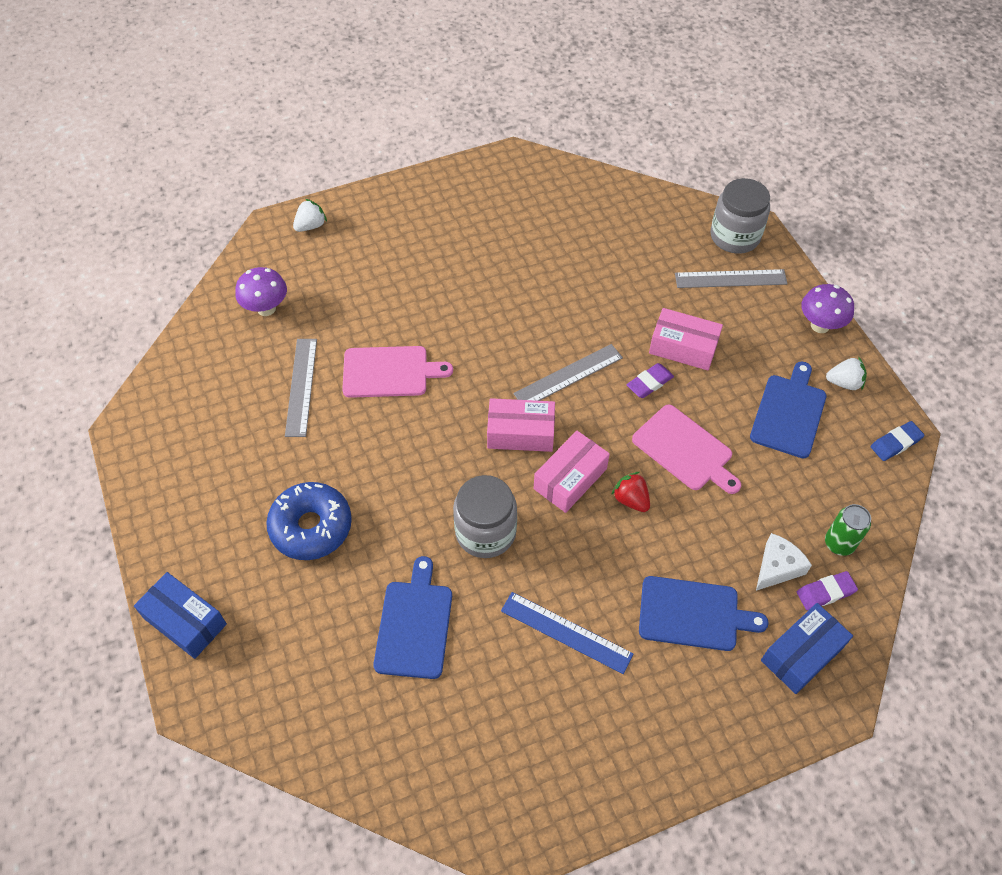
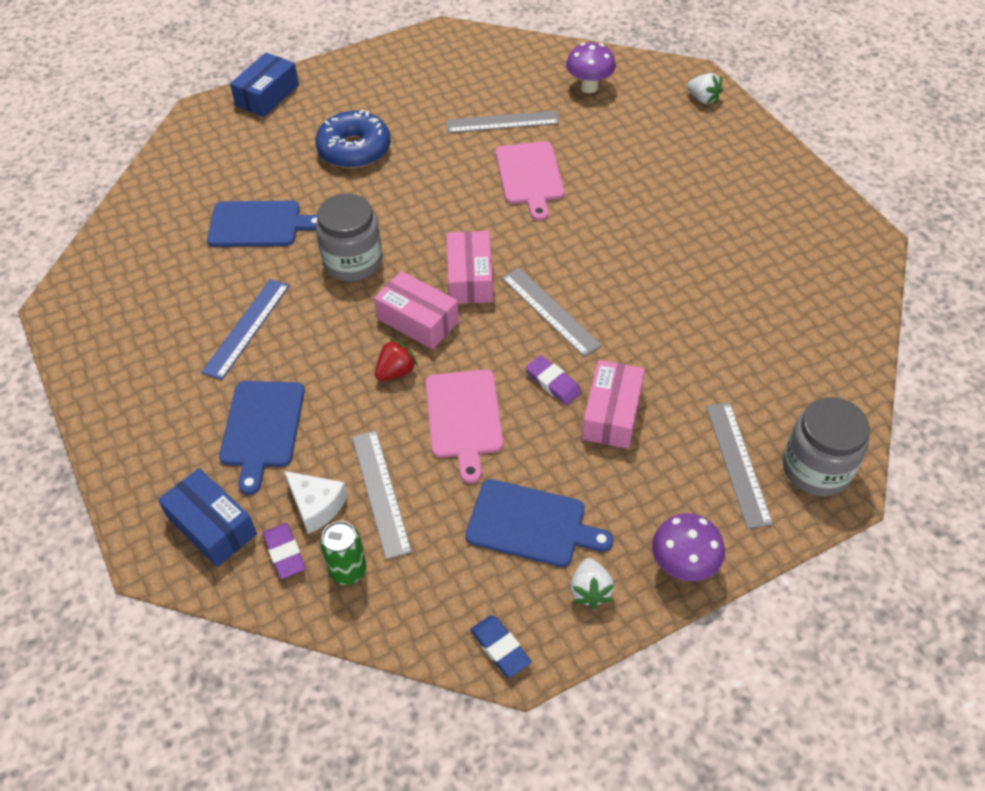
camera: 85 degrees right, 5 degrees down
pink cutting board [632,404,741,494] -> pink cutting board turned 45 degrees counterclockwise [426,370,503,483]
none -> grey ruler [352,430,412,560]

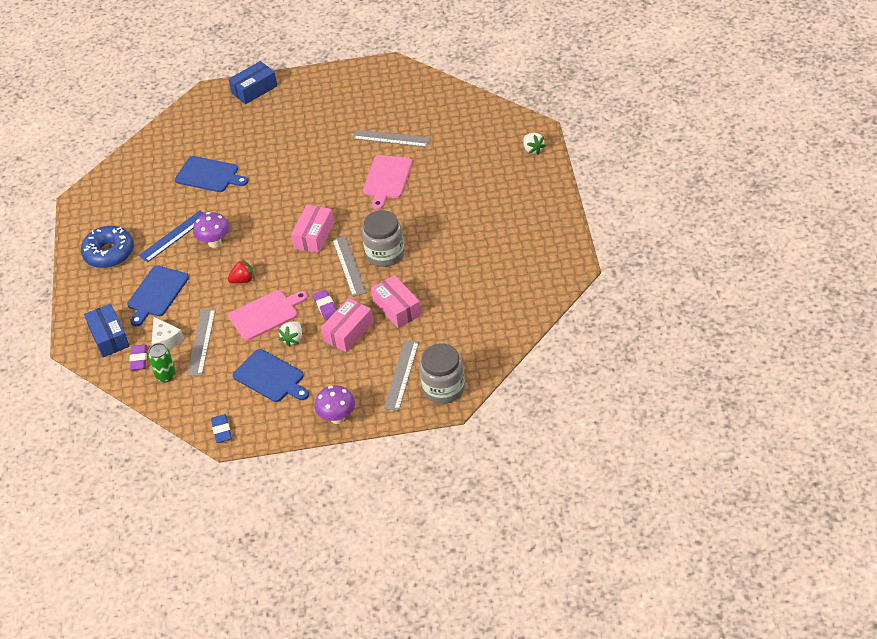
camera: 25 degrees right, 5 degrees down
blue donut [315,109,390,169] -> blue donut moved to [81,226,134,268]
grey jar [316,194,382,281] -> grey jar moved to [362,210,405,267]
pink box [374,271,459,349] -> pink box moved to [371,275,422,328]
pink cutting board [426,370,503,483] -> pink cutting board turned 135 degrees counterclockwise [228,290,308,341]
purple mushroom [566,43,616,93] -> purple mushroom moved to [193,212,230,248]
white strawberry [570,558,614,609] -> white strawberry moved to [278,321,302,346]

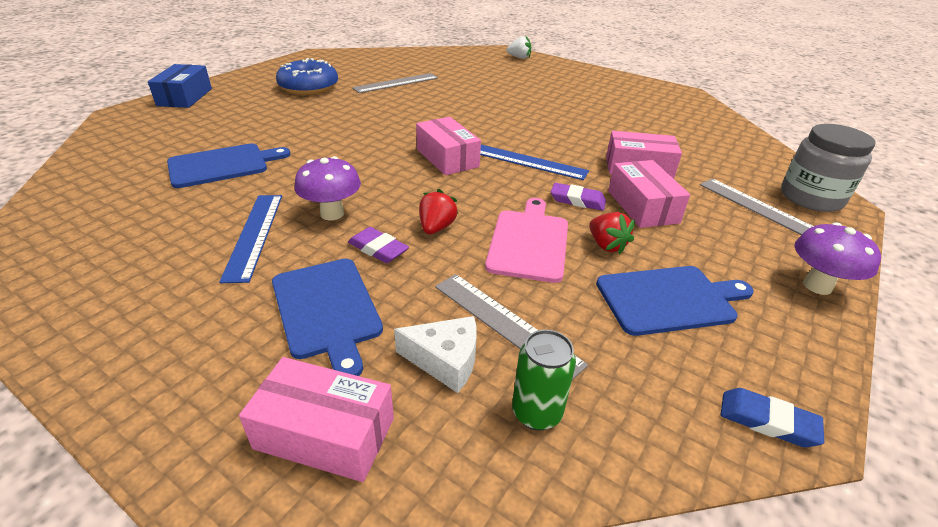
camera: 55 degrees left, 10 degrees down
blue donut [81,226,134,268] -> blue donut moved to [276,58,338,95]
blue box [84,304,130,357] -> pink box [239,357,394,482]
purple eraser [129,344,147,370] -> purple eraser moved to [348,227,409,263]
white strawberry [278,321,302,346] -> red strawberry [589,212,635,255]
grey ruler [332,236,367,297] -> blue ruler [480,145,589,180]
grey jar [362,210,405,267] -> none
pink cutting board [363,155,412,210] -> none

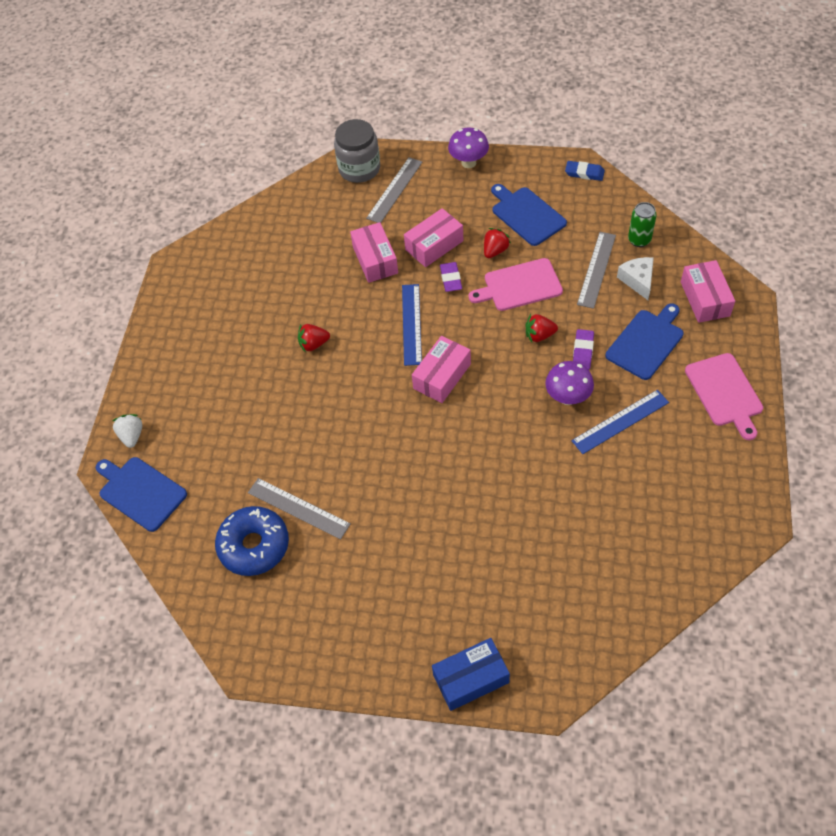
camera: 110 degrees left, 20 degrees up
blue cutting board [167,143,290,188] -> blue cutting board moved to [96,457,187,532]
blue donut [276,58,338,95] -> blue donut moved to [215,506,289,576]
blue eraser [721,388,824,447] -> blue eraser turned 75 degrees counterclockwise [565,161,605,181]
none -> red strawberry [298,324,330,353]
none -> pink cutting board [685,353,763,440]

